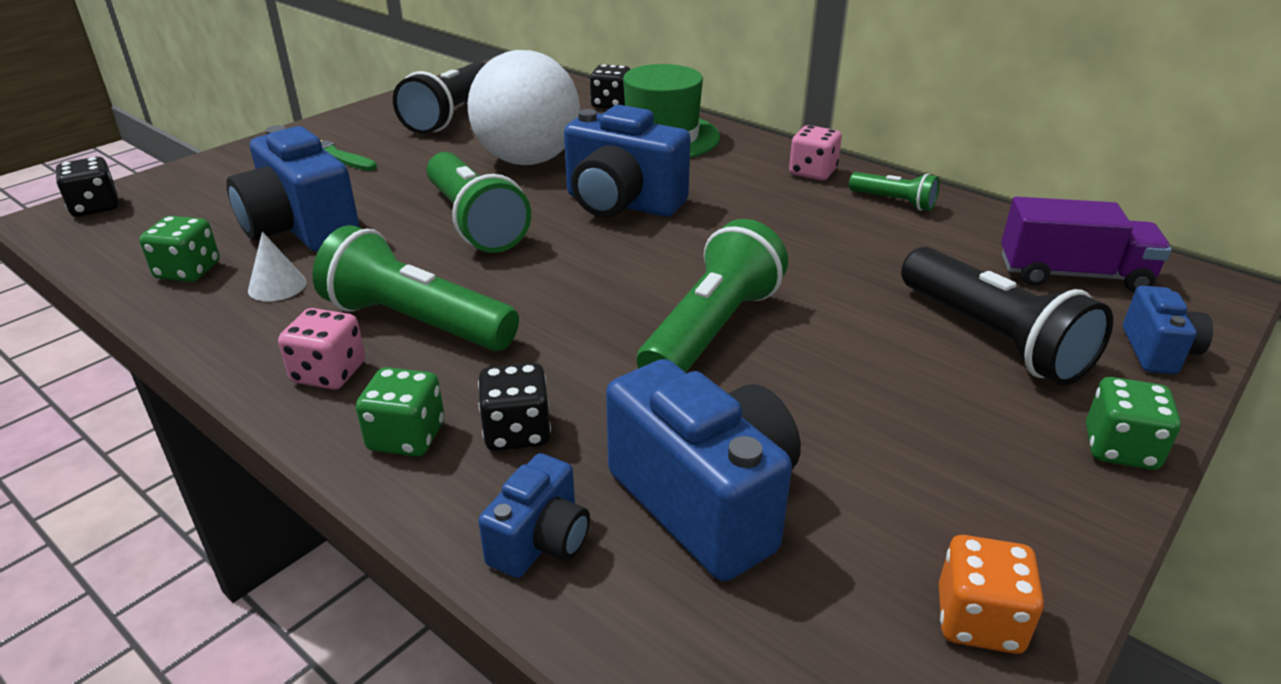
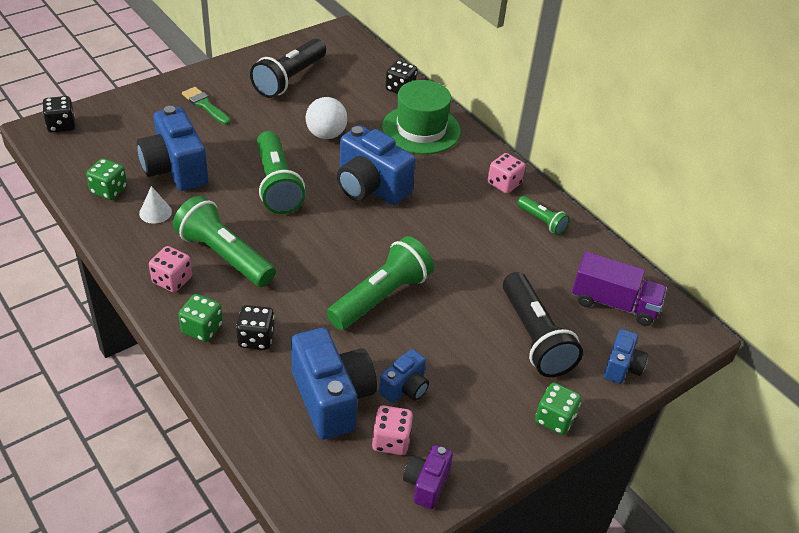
camera: 10 degrees right, 10 degrees up
white ball [468,50,580,165] -> white ball [305,97,348,139], size x0.58
blue camera [478,453,590,578] -> blue camera moved to [379,349,429,403]
orange dice [939,535,1044,654] -> purple camera [403,445,453,509]
none -> pink dice [372,405,413,455]

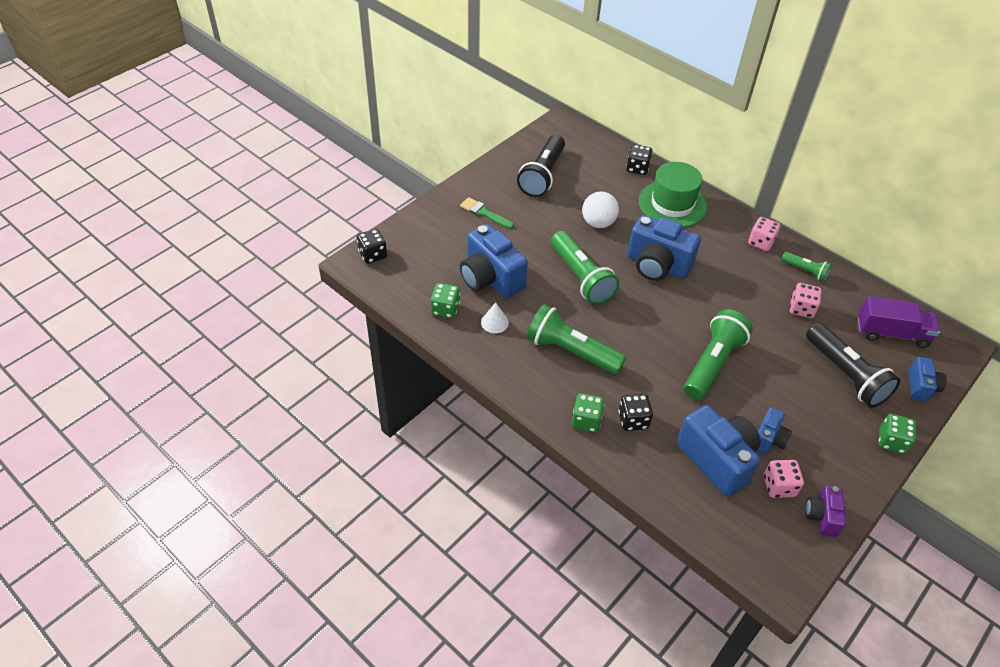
camera: 10 degrees left, 5 degrees up
pink dice [149,246,192,292] -> pink dice moved to [790,283,822,318]

